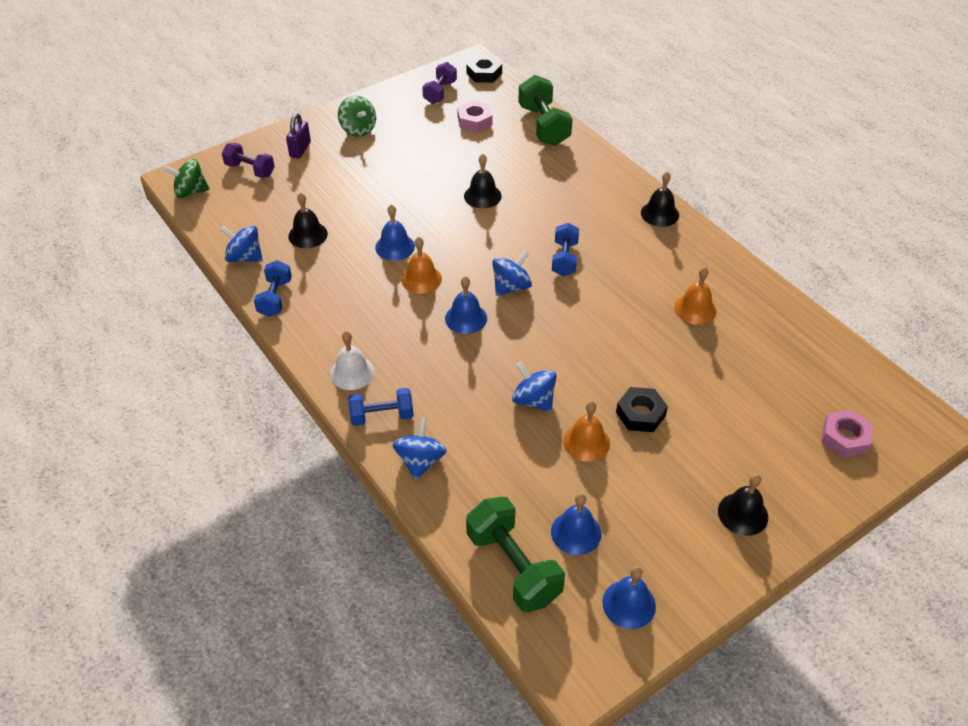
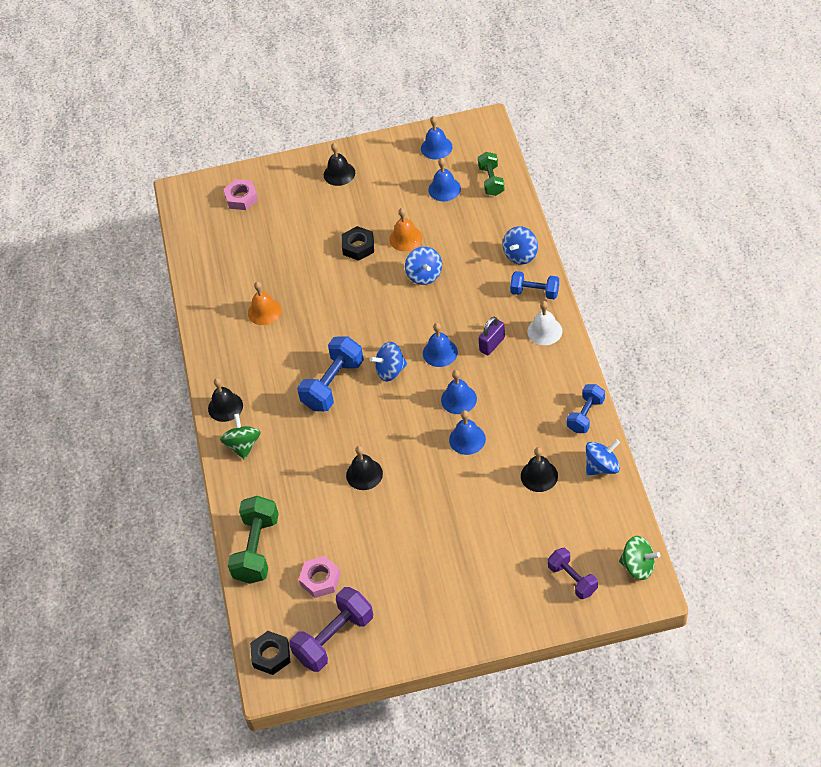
camera: 150 degrees left, 5 degrees up
blue spinning top [220,225,263,262] -> blue spinning top turned 75 degrees counterclockwise [586,439,620,475]
purple padlock [286,113,311,159] -> purple padlock moved to [478,316,505,356]
green spinning top [338,96,376,137] -> green spinning top moved to [220,414,261,460]
orange bell [401,237,442,294] -> blue bell [441,370,477,414]
purple dumbbell [422,62,457,104] -> purple dumbbell [289,587,373,672], size x1.59
green dumbbell [466,497,565,612] -> green dumbbell [478,152,505,196], size x0.63
blue dumbbell [552,223,579,276] -> blue dumbbell [297,337,364,411], size x1.59

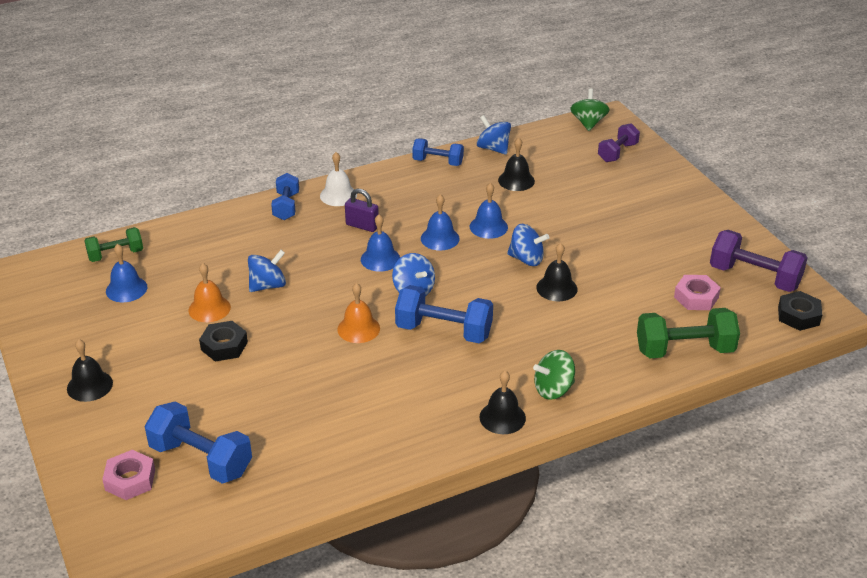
camera: 110 degrees left, 15 degrees down
orange bell [248,282,282,325] -> orange bell moved to [337,283,380,343]
blue bell [421,116,453,159] -> none
blue spinning top [503,226,538,265] -> blue spinning top moved to [507,224,549,266]
none -> blue dumbbell [145,401,252,484]

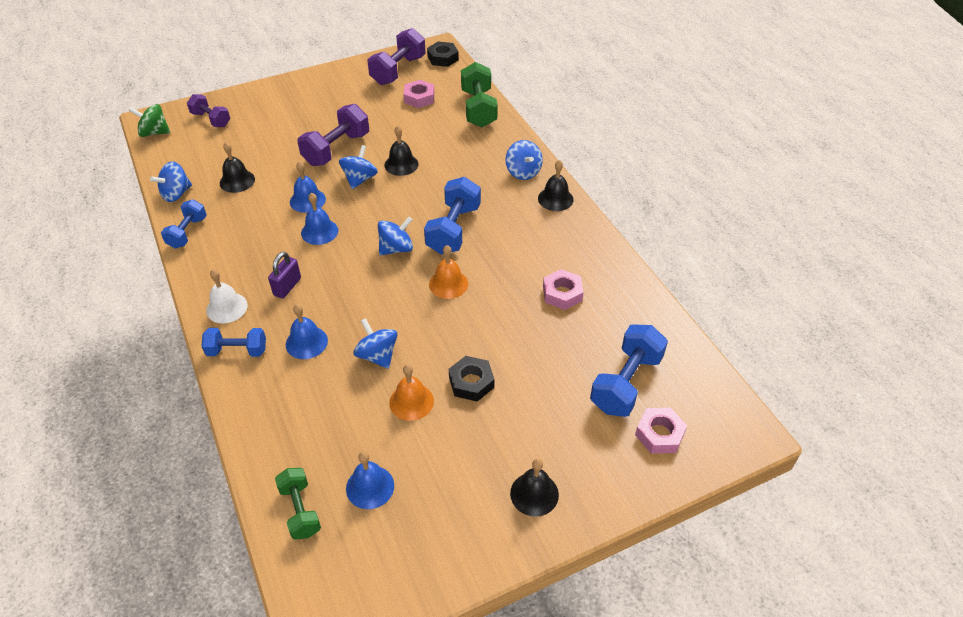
camera: 90 degrees left, 10 degrees up
blue bell [361,214,400,272] -> blue bell moved to [286,304,328,359]
green spinning top [533,350,575,400] -> blue spinning top [505,140,543,180]
none -> purple dumbbell [297,104,369,166]
none -> pink nut [543,269,584,310]

